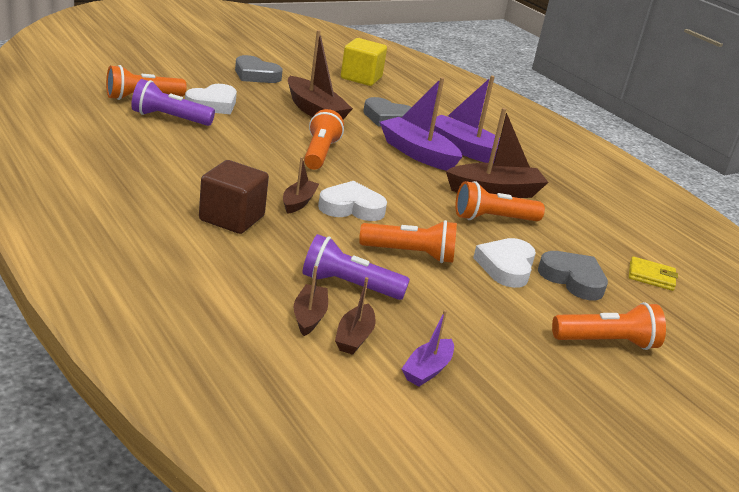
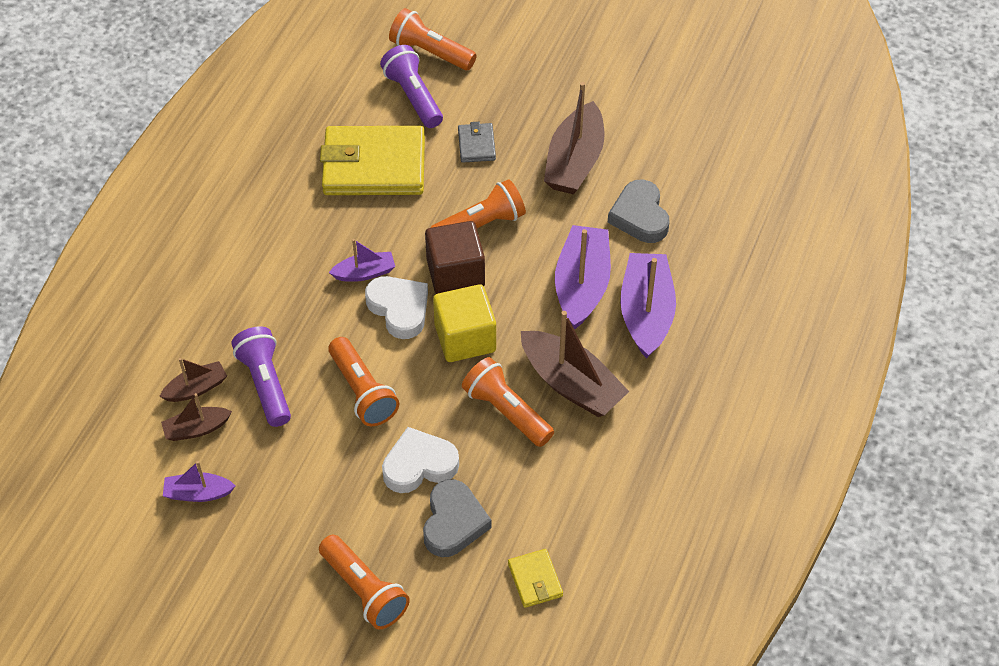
camera: 60 degrees right, 25 degrees up
white heart [185,84,237,114] -> none
brown cube [199,160,269,234] -> brown cube moved to [425,221,485,294]
grey heart [235,55,283,83] -> none
brown boat [283,157,319,214] -> purple boat [329,239,395,282]
yellow cube [341,38,387,86] -> yellow cube moved to [433,284,496,362]
none -> yellow wallet [320,126,425,195]
none -> grey wallet [458,122,496,163]

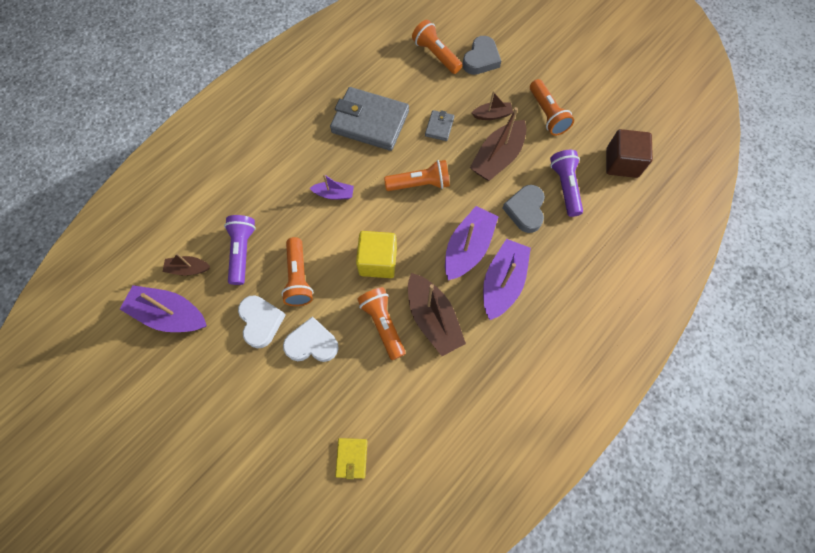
camera: 20 degrees right, 15 degrees up
brown boat [159,358,227,402] -> brown boat moved to [472,91,513,120]
purple boat [163,461,235,502] -> purple boat [120,285,207,332], size x1.85
orange flashlight [319,535,410,629] -> orange flashlight moved to [530,79,574,136]
yellow wallet [320,126,425,195] -> grey wallet [330,87,409,151]
white heart [365,276,428,339] -> white heart moved to [238,295,286,348]
purple flashlight [380,45,443,128] -> purple flashlight moved to [550,150,583,217]
grey heart [423,479,492,557] -> grey heart moved to [462,36,501,75]
brown cube [425,221,485,294] -> brown cube moved to [606,129,653,178]

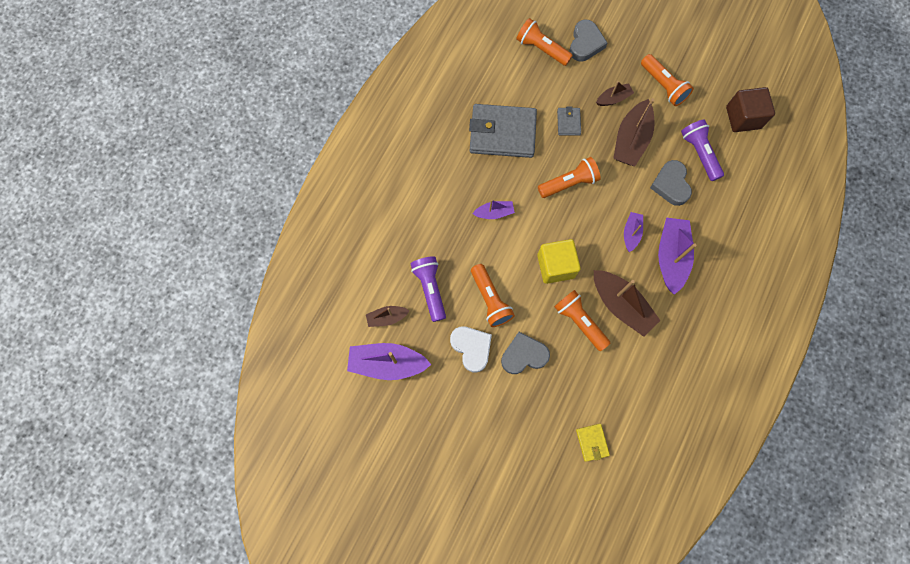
camera: 15 degrees left, 5 degrees up
white heart [283,316,339,362] -> grey heart [501,332,550,374]
purple boat [445,206,498,280] -> purple boat [624,212,643,252], size x0.54

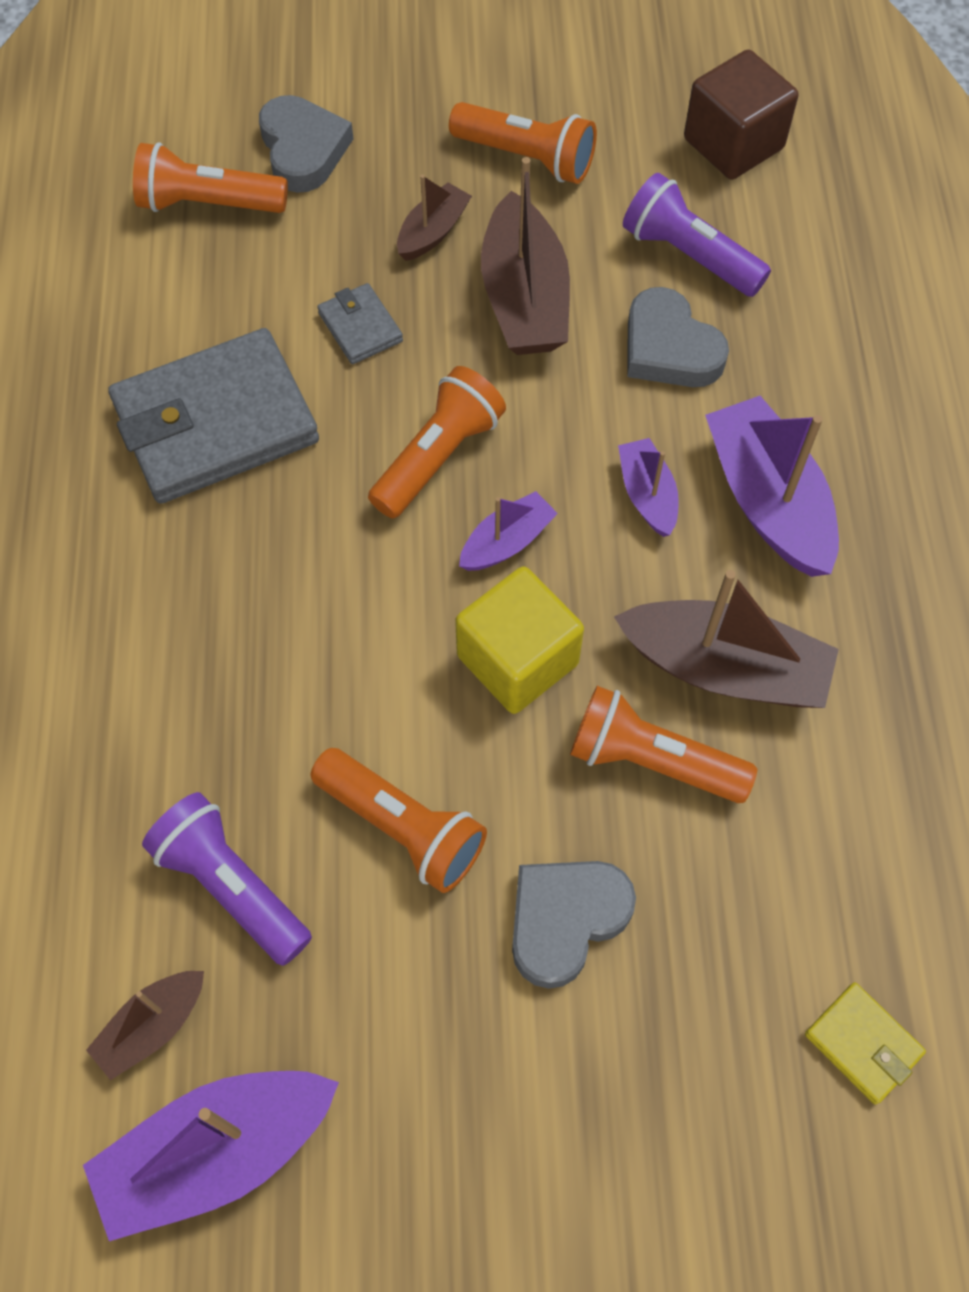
camera: 30 degrees left, 10 degrees down
white heart [450,326,492,372] -> none
purple boat [473,200,515,219] -> purple boat moved to [459,491,558,571]

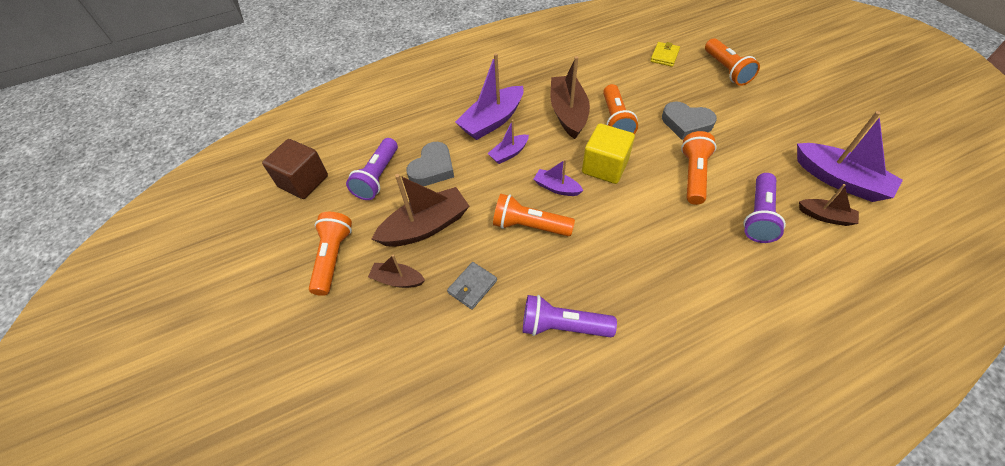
camera: 110 degrees left, 10 degrees down
grey wallet [108,328,319,504] -> purple flashlight [523,295,617,337]
orange flashlight [133,143,288,213] -> orange flashlight moved to [705,38,760,86]
grey heart [259,95,353,193] -> none

